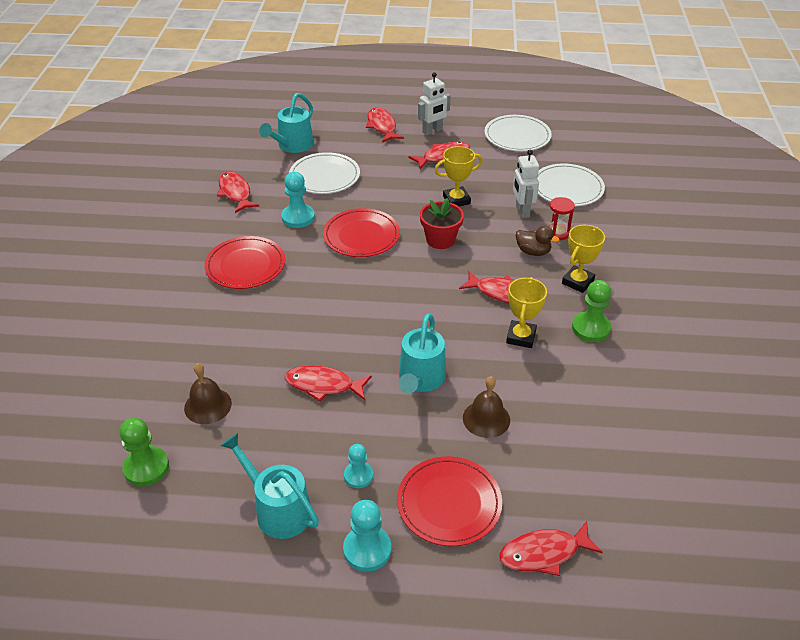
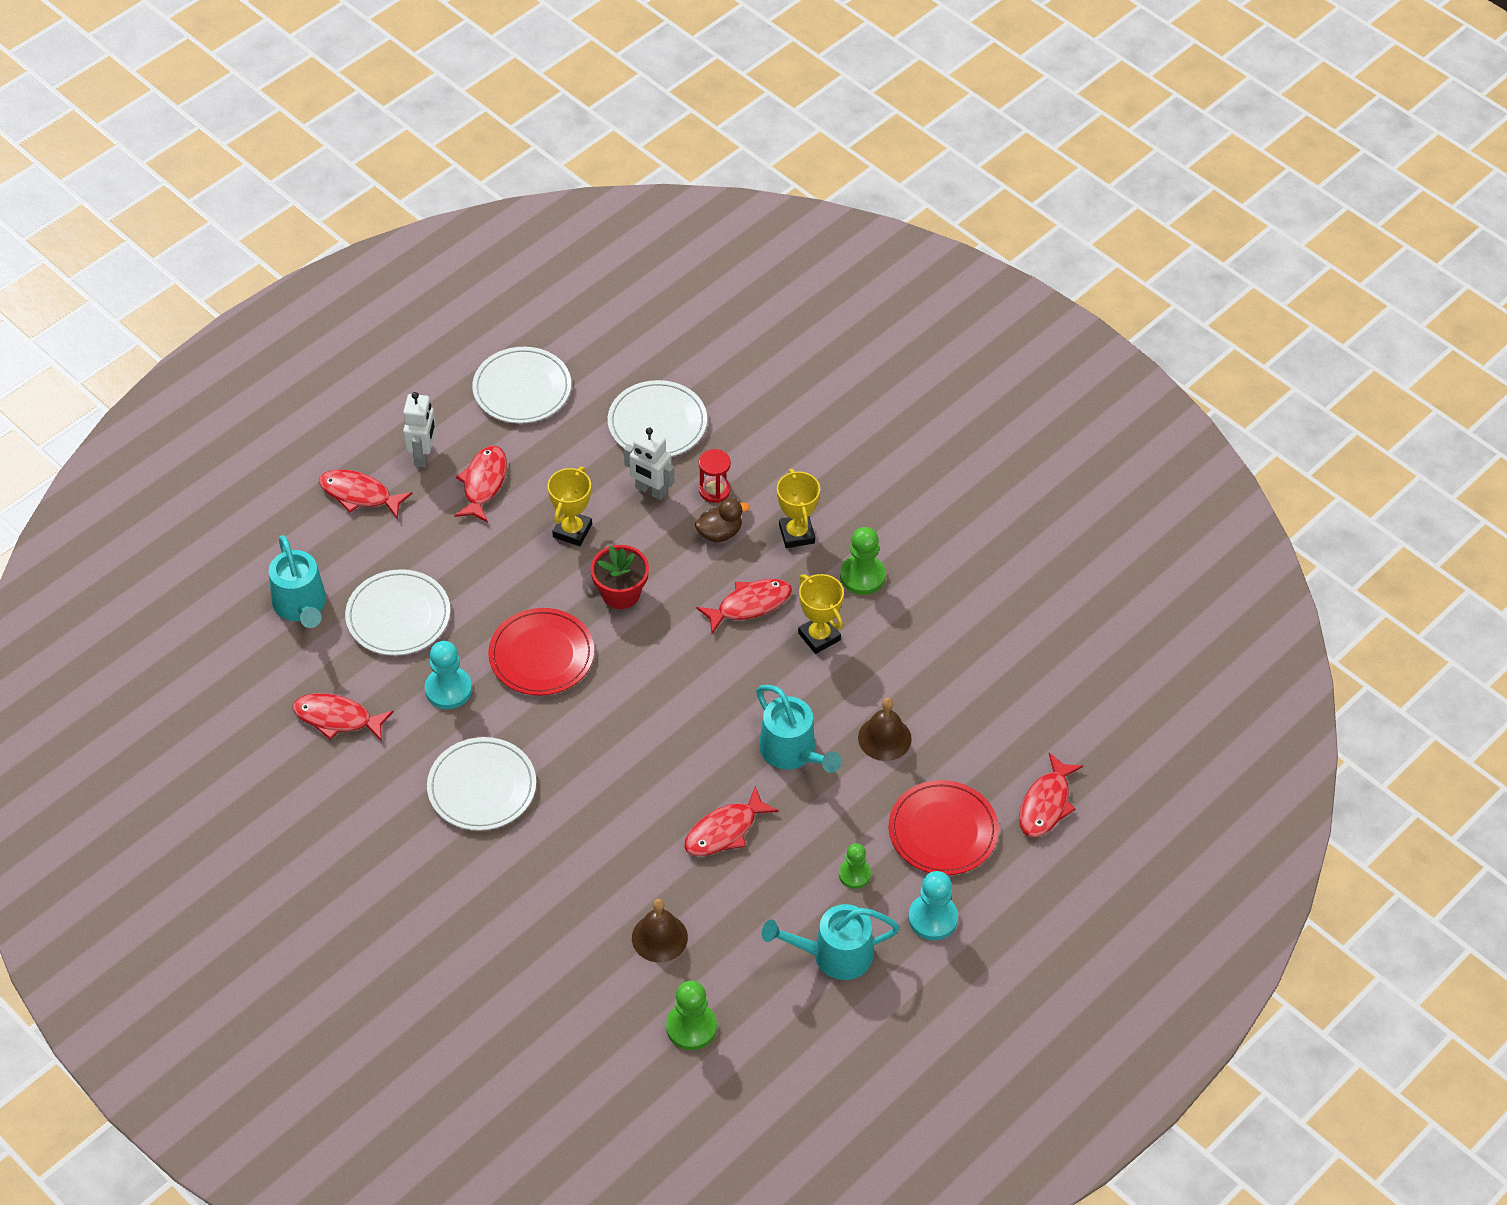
camera: 50 degrees left, 10 degrees up
red plate [204,236,285,289] -> white plate [427,737,536,831]
turquoise pawn [344,444,373,488] -> green pawn [839,843,871,889]

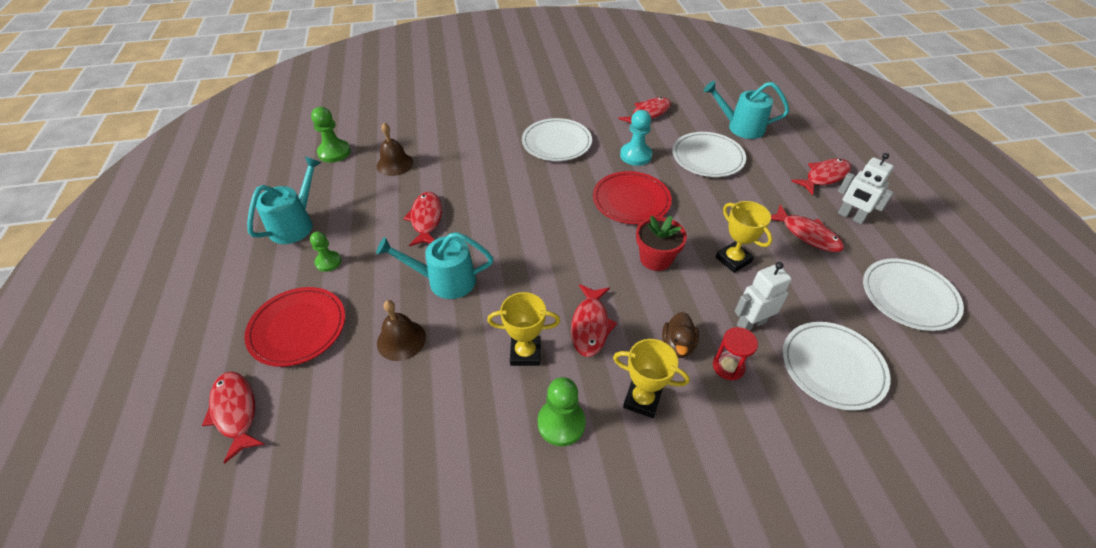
camera: 125 degrees right, 5 degrees down
turquoise pawn [908,871,958,940] -> none

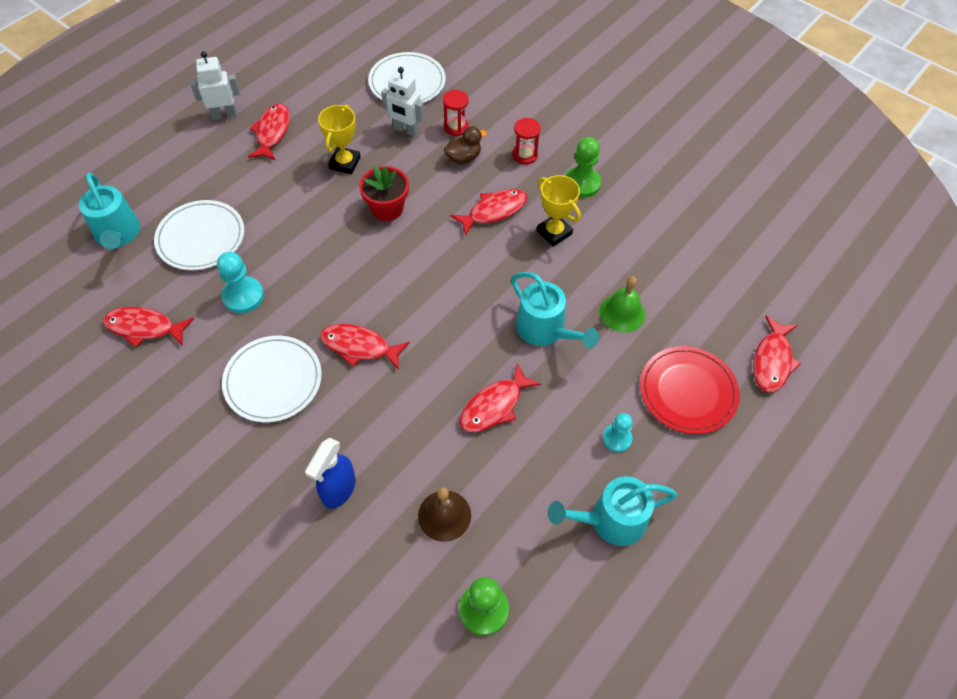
camera: 130 degrees left, 10 degrees up
green pawn [310,232,341,272] -> turquoise pawn [602,413,632,452]
brown bell [377,300,426,361] -> green bell [600,276,646,333]
red plate [593,171,672,224] -> none
yellow trophy [613,339,690,418] -> red hourglass [512,118,541,165]
red fish [792,158,851,196] -> red fish moved to [320,324,410,370]
white robot [838,153,894,224] -> white robot turned 105 degrees counterclockwise [190,51,240,120]
white plate [863,258,964,331] -> none
none -> blue spray bottle [305,438,356,509]

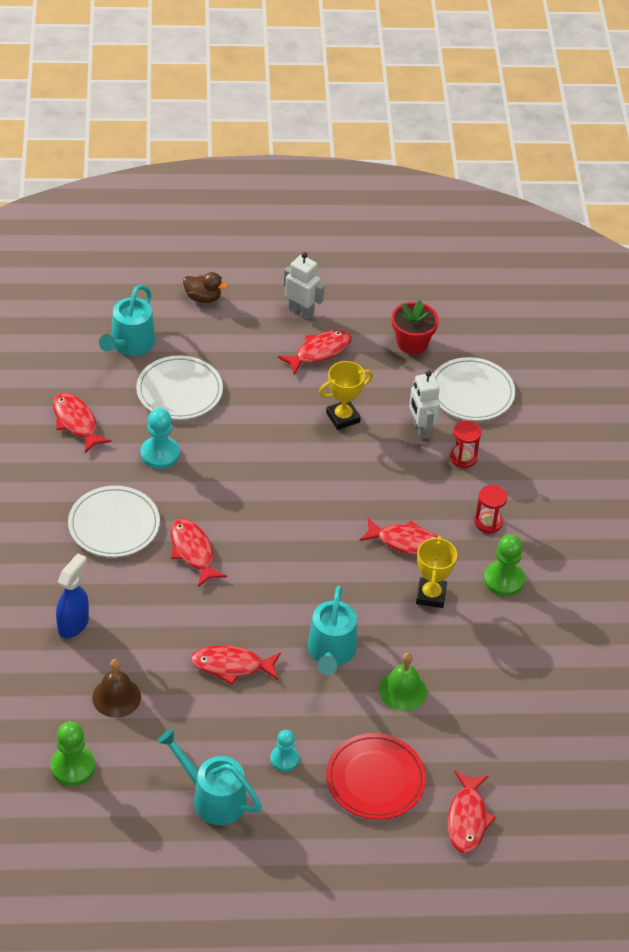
camera: 45 degrees right, 10 degrees down
blue spray bottle [305,438,356,509] -> blue spray bottle turned 135 degrees clockwise [56,553,89,638]
red flower pot [359,166,409,221] -> red flower pot moved to [392,300,439,354]
brown duck [444,126,487,164] -> brown duck moved to [183,272,228,303]
red fish [753,316,801,393] -> red fish turned 60 degrees counterclockwise [447,771,496,853]

